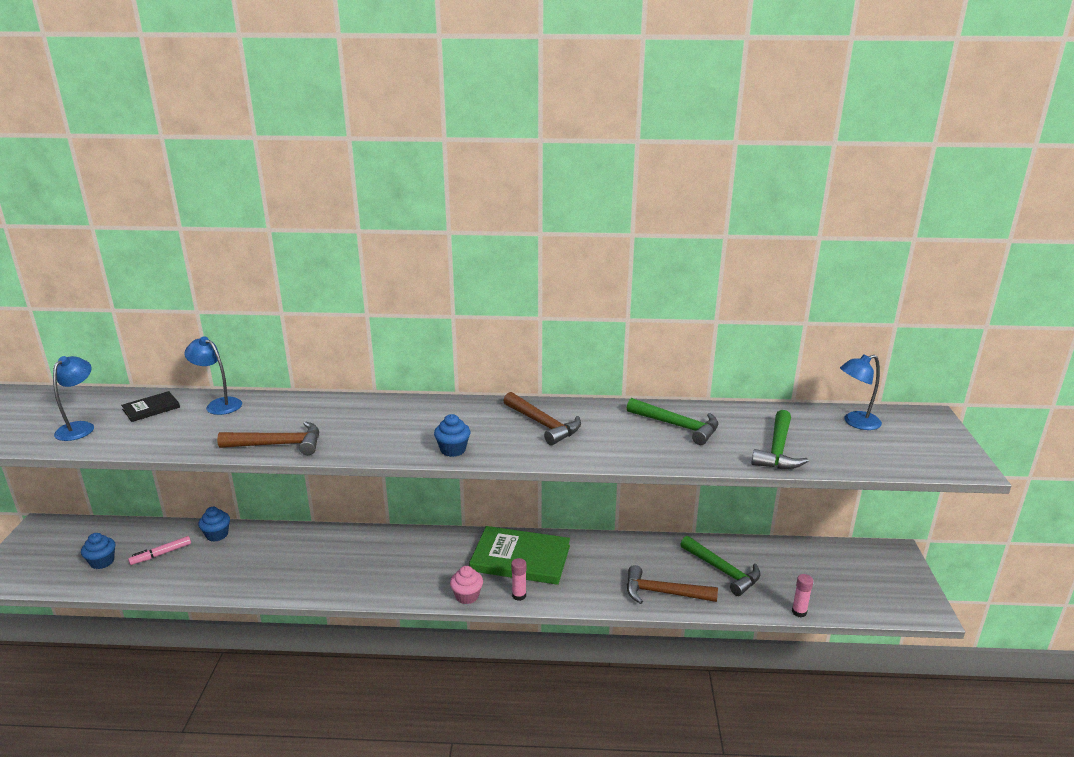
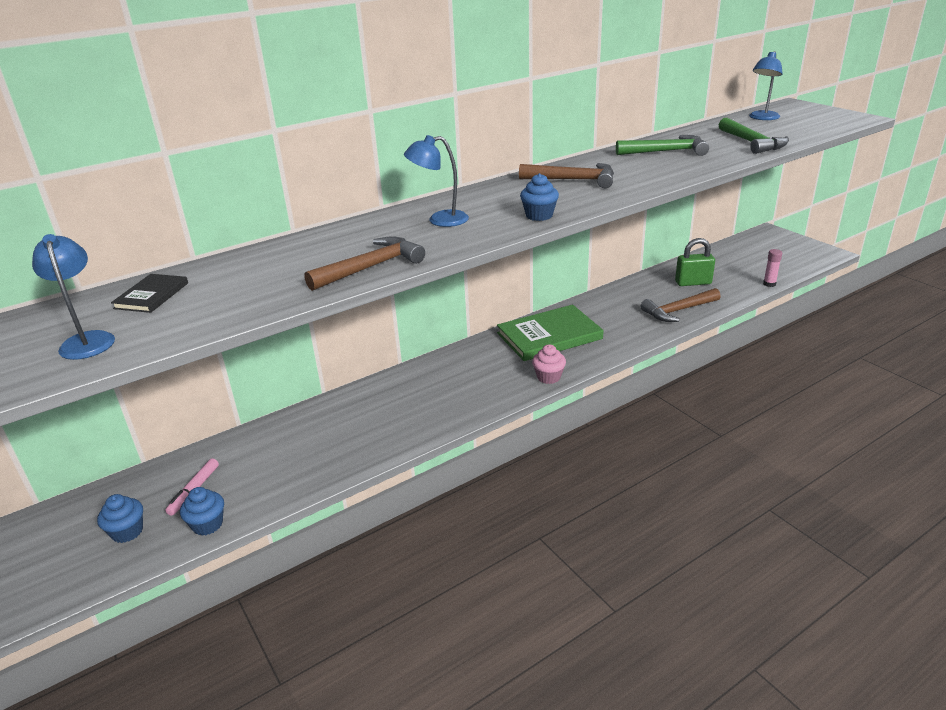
camera: 35 degrees left, 5 degrees up
blue lamp [184,337,242,415] -> blue lamp moved to [404,135,469,227]
blue cupcake [198,507,230,542] -> blue cupcake moved to [180,487,224,535]
pink glue stick [511,558,526,601] -> none
green hammer [680,536,761,596] -> green padlock [675,238,715,286]

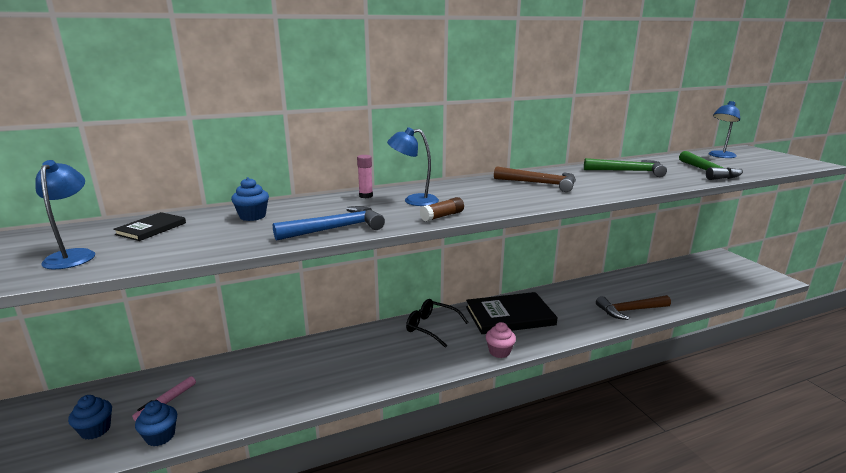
camera: 10 degrees right, 10 degrees down
brown hammer [304,236,425,291] -> blue hammer [273,206,385,241]
green book [497,305,604,361] -> black book [466,292,558,334]
blue cupcake [520,173,559,221] -> blue cupcake moved to [231,177,269,221]
green padlock [675,238,715,286] -> none
pink glue stick [763,249,782,287] -> pink glue stick moved to [357,155,373,198]
none -> black glasses [406,299,469,348]
none -> brown glue stick [420,197,464,222]

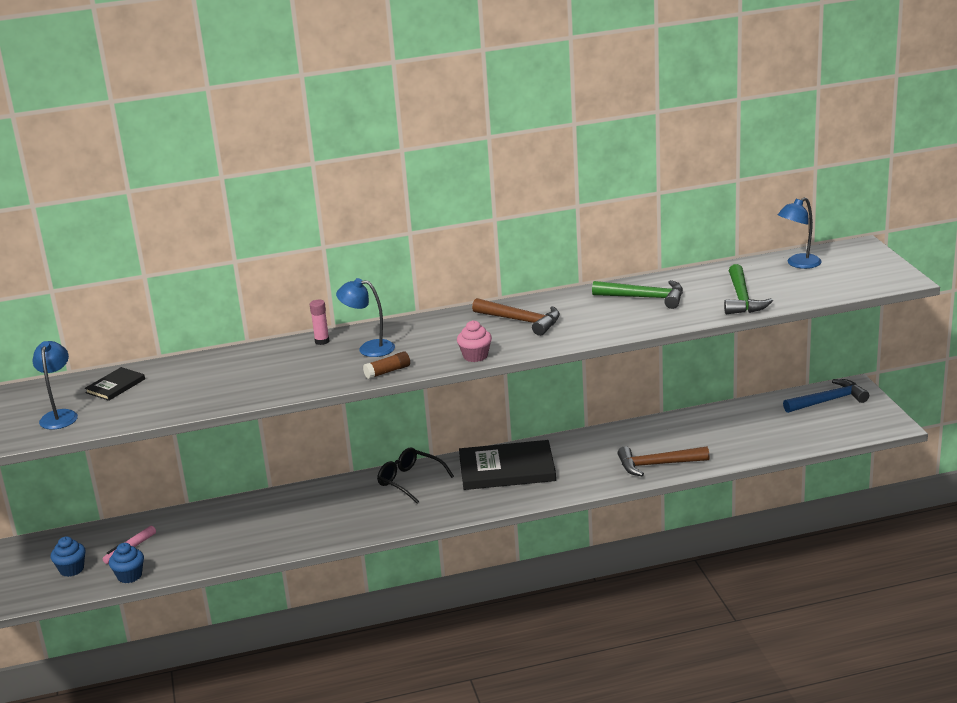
camera: 10 degrees right, 5 degrees up
blue cupcake [231,177,269,221] -> none
blue hammer [273,206,385,241] -> blue hammer moved to [783,379,869,413]
pink cupcake [486,322,516,358] -> pink cupcake moved to [457,320,492,362]

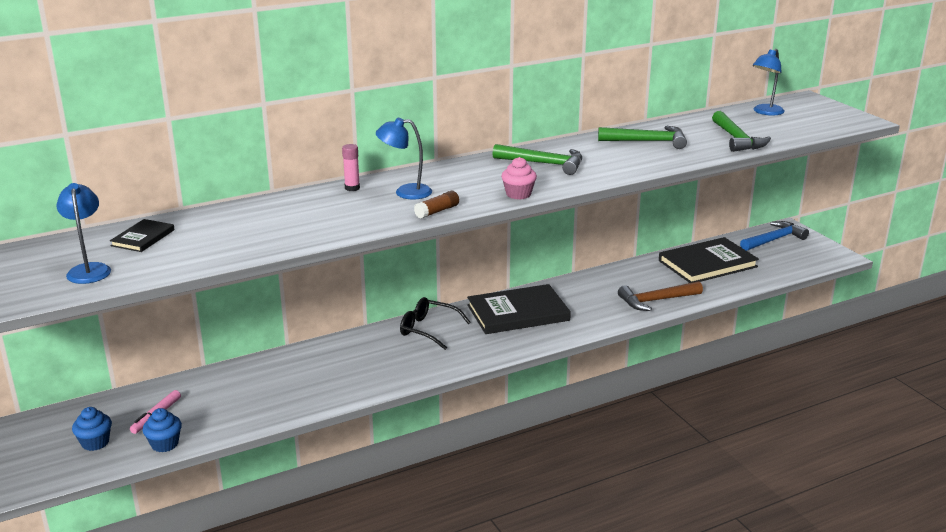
camera: 15 degrees left, 0 degrees up
brown hammer [472,298,560,336] -> green hammer [493,144,582,175]
none -> black book [659,237,759,283]

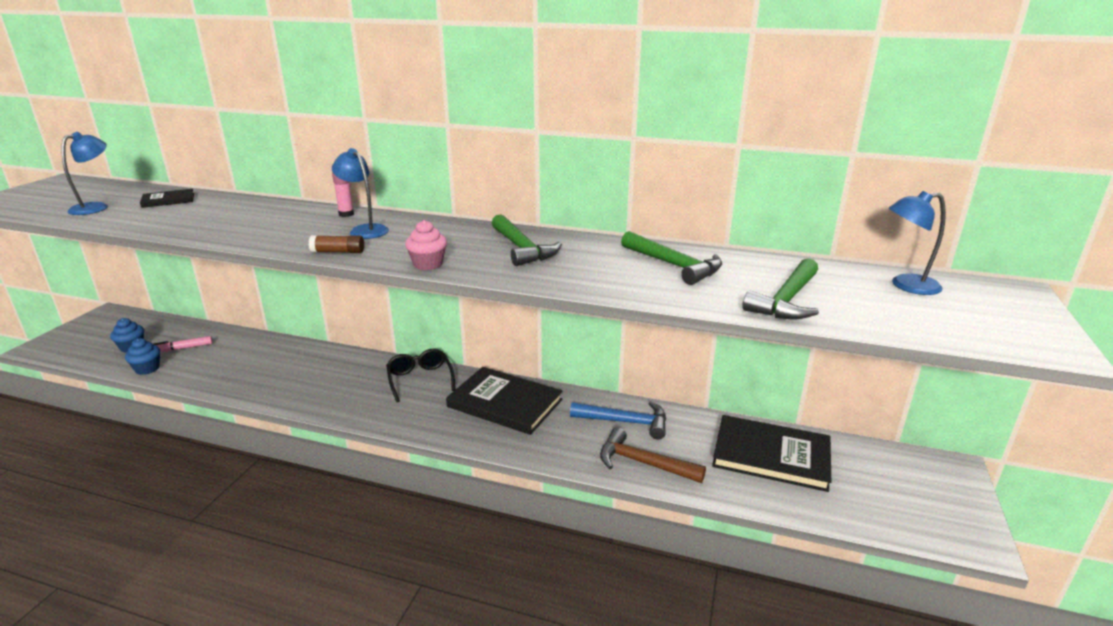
camera: 45 degrees right, 0 degrees up
blue hammer [740,221,809,251] -> blue hammer moved to [570,402,666,439]

